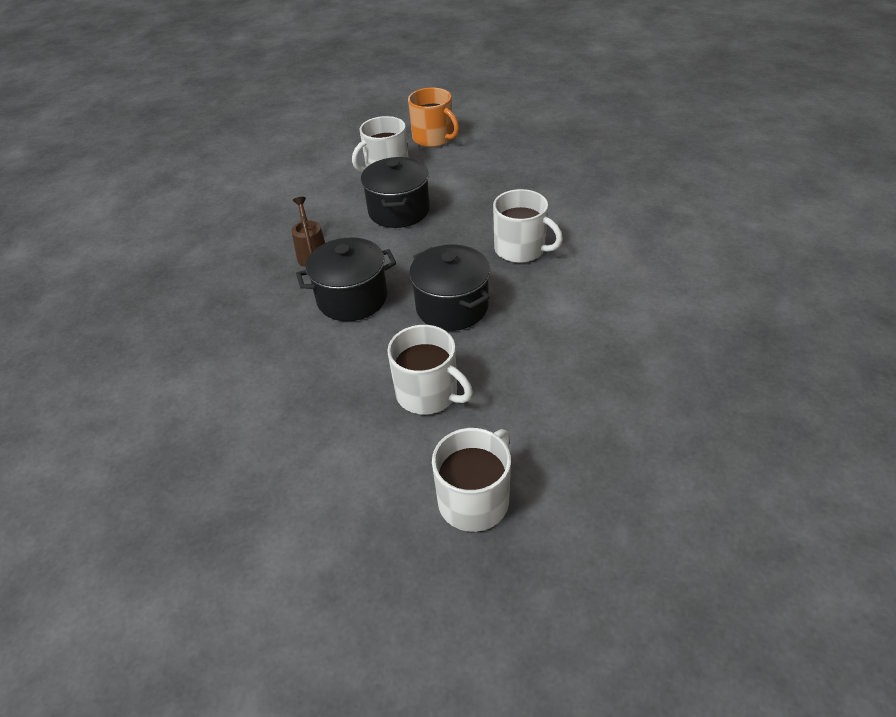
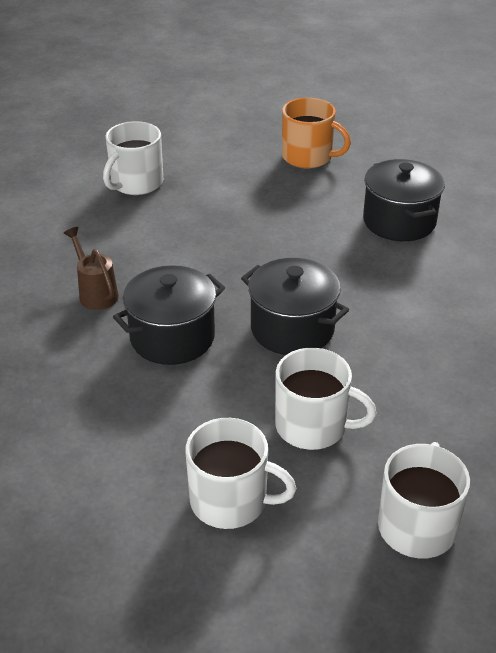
camera: 20 degrees left, 5 degrees down
black pot [361,157,430,228] -> black pot moved to [363,159,445,241]
orange mug [408,88,459,147] -> orange mug moved to [282,97,351,169]
white mug [493,189,563,263] -> white mug moved to [186,418,297,529]

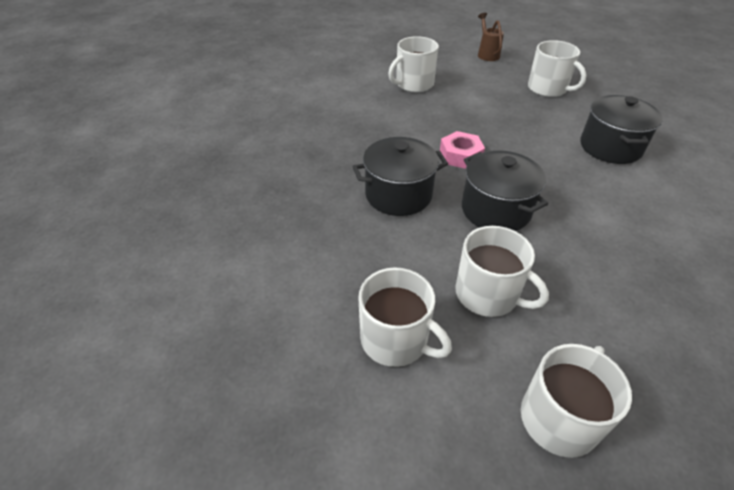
camera: 20 degrees right, 5 degrees up
brown watering can [64,227,119,310] -> brown watering can moved to [478,13,504,61]
orange mug [282,97,351,169] -> white mug [528,40,587,97]
none -> pink nut [440,131,485,169]

